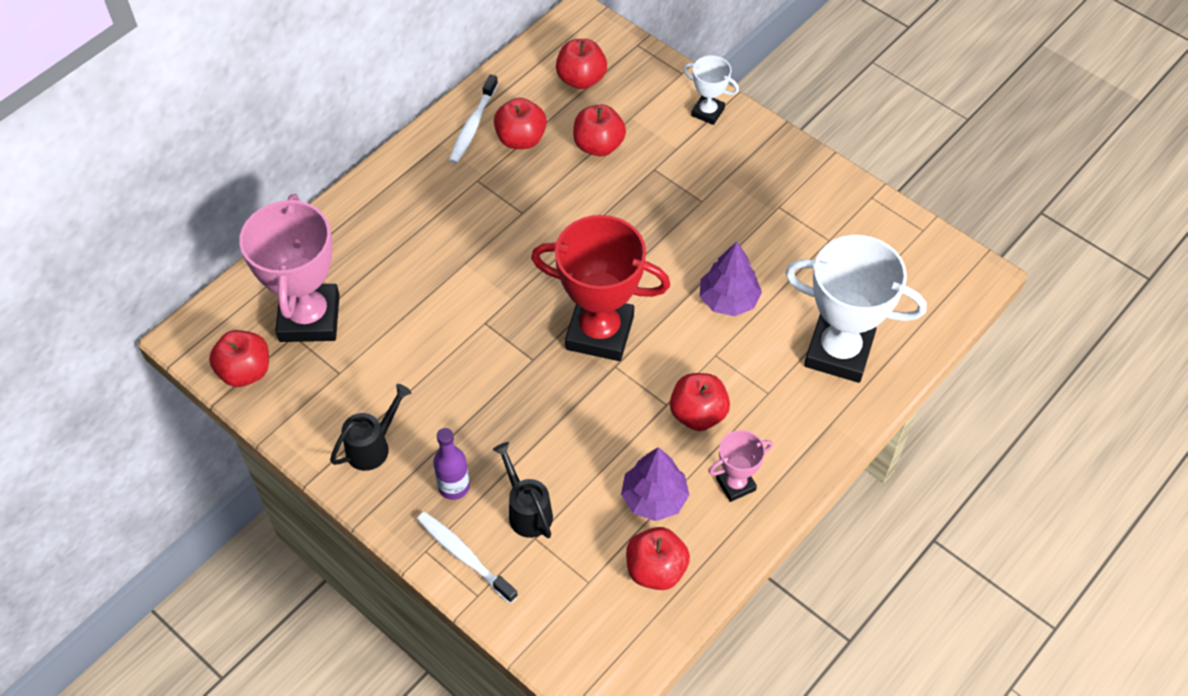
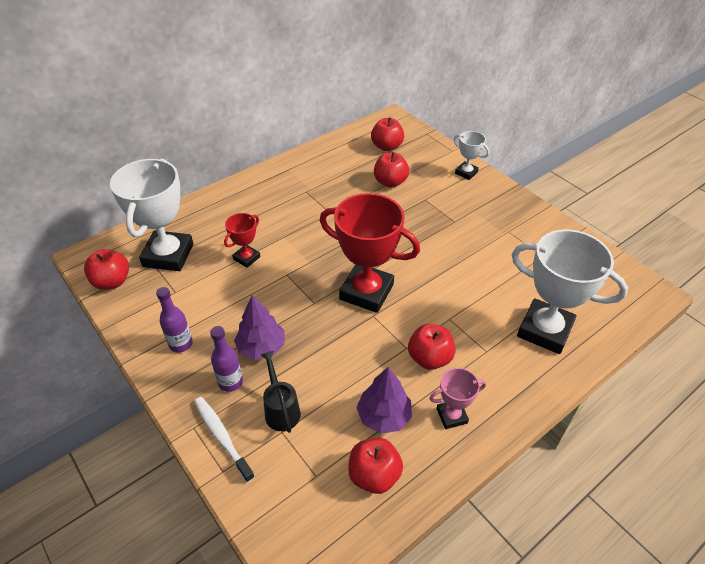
camera: 10 degrees right, 10 degrees down
pink trophy [239,194,340,342] -> white trophy [110,159,194,271]
black watering can [330,384,411,471] -> purple bottle [156,287,193,353]
white toothbrush [449,74,498,164] -> none
red apple [494,98,547,149] -> none
purple tree [700,241,762,316] -> purple tree moved to [234,295,285,360]
none -> red trophy [224,213,260,268]

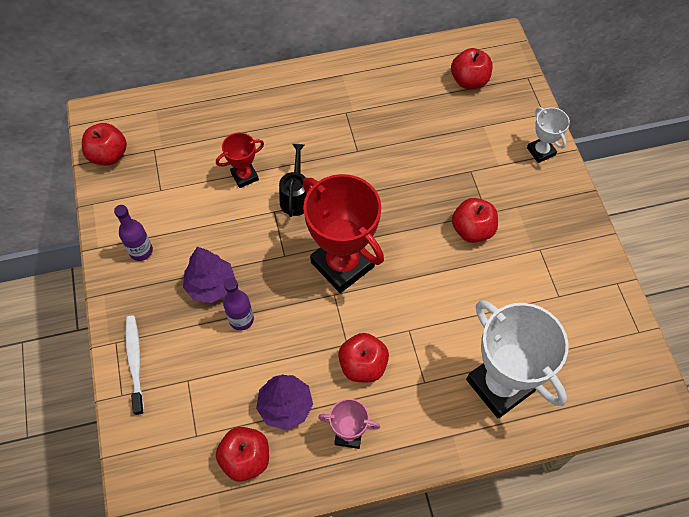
camera: 25 degrees right, 15 degrees up
white trophy [110,159,194,271] -> none
purple bottle [210,326,243,392] -> purple bottle moved to [223,278,254,331]
black watering can [260,351,301,433] -> black watering can moved to [279,144,307,217]
red apple [374,152,409,188] -> red apple moved to [452,198,498,243]

